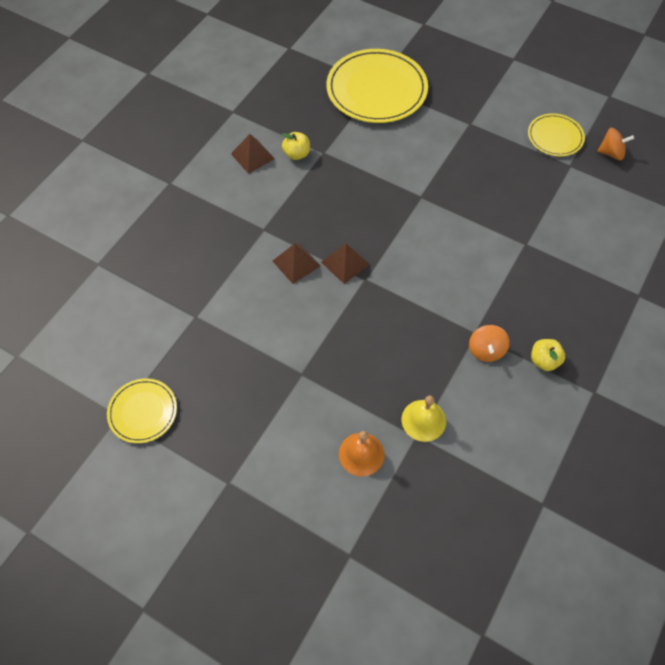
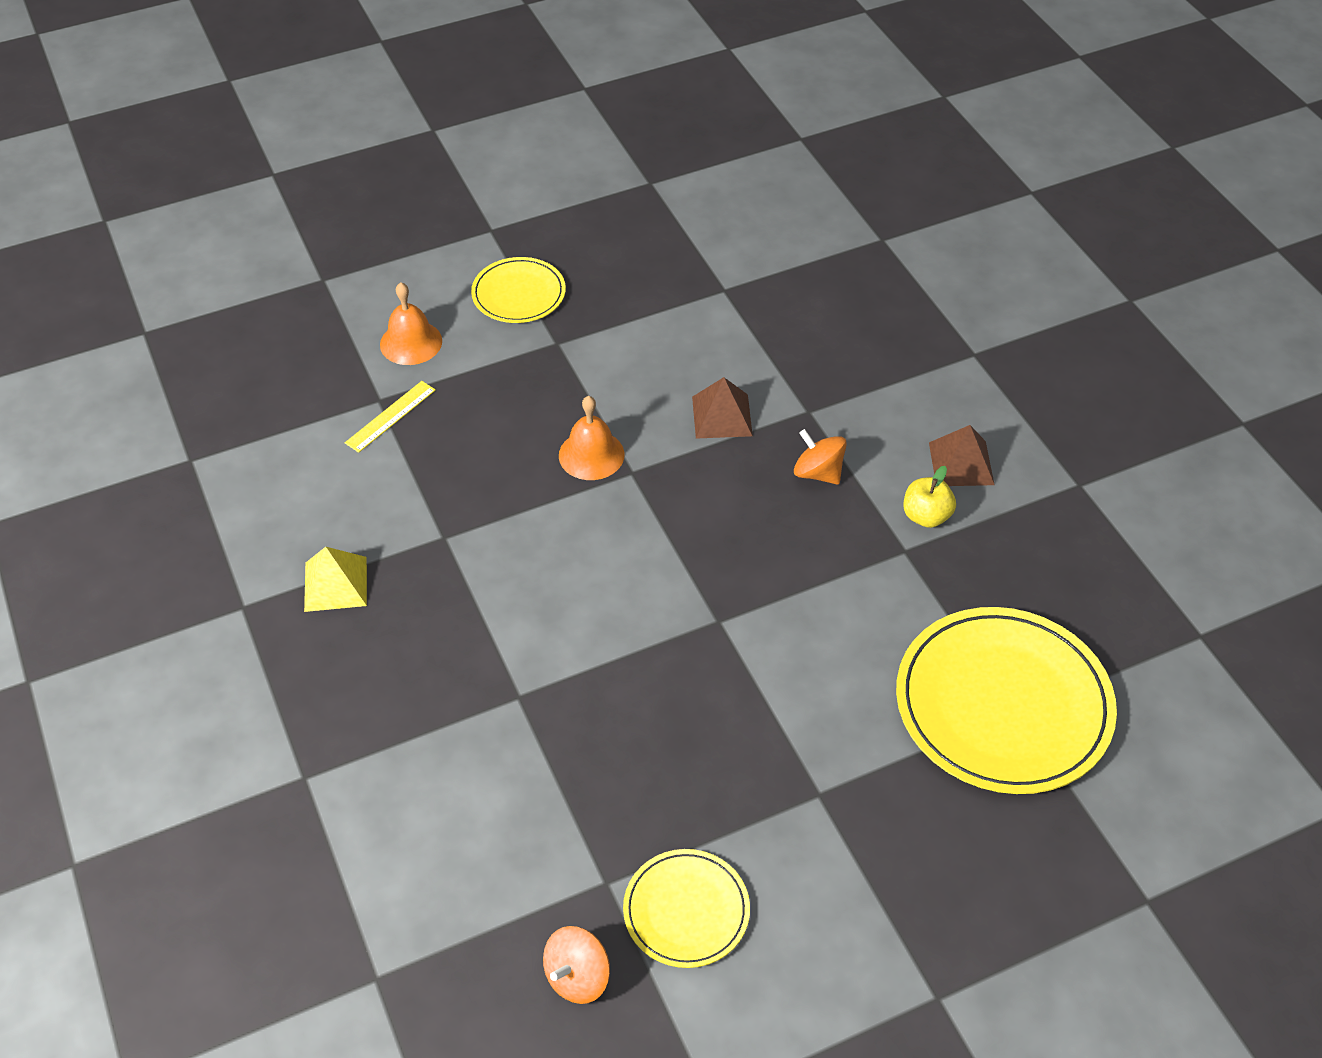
camera: 125 degrees right, 10 degrees down
yellow plate [107,378,177,443] -> yellow plate moved to [471,257,566,323]
brown pyramid [321,243,370,284] -> none
yellow bell [402,395,446,442] -> yellow ruler [345,381,436,453]
orange spinning top [469,325,510,362] -> orange spinning top moved to [794,429,847,485]
yellow apple [531,339,565,371] -> yellow pyramid [304,547,367,612]
none -> orange bell [559,396,625,480]

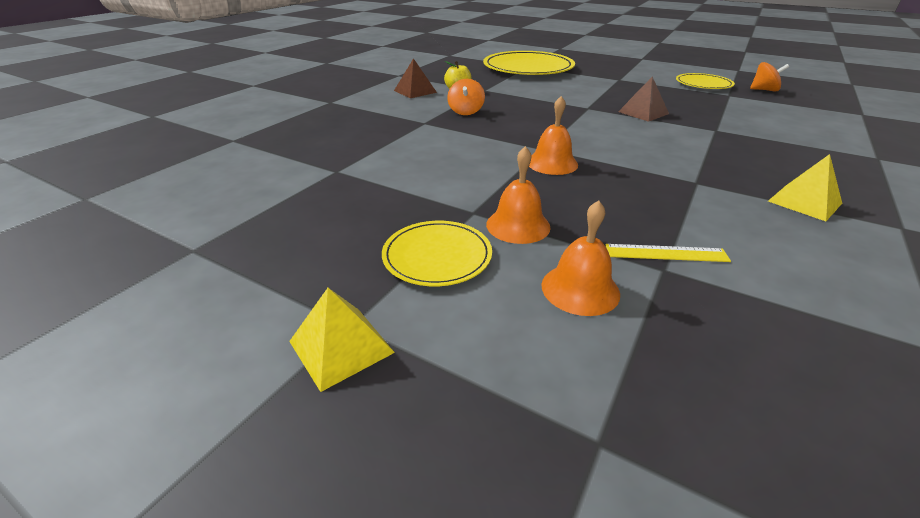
camera: 125 degrees left, 15 degrees down
brown pyramid [692,377,753,439] -> brown pyramid moved to [618,77,669,122]
none -> yellow pyramid [289,288,395,392]
none -> orange bell [486,146,550,244]

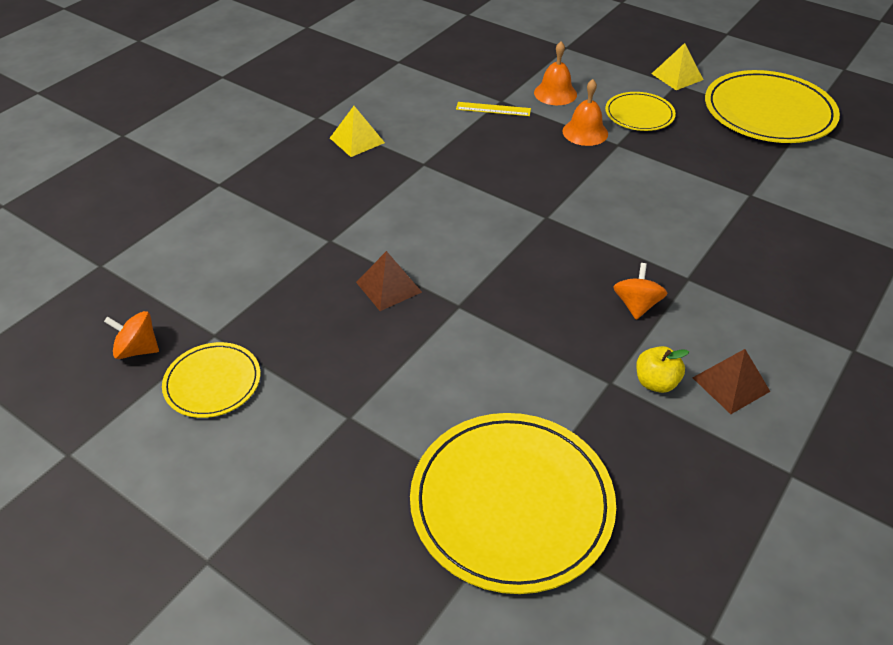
camera: 175 degrees left, 10 degrees up
orange bell [529,96,578,175] -> none
none -> yellow plate [705,70,840,143]

